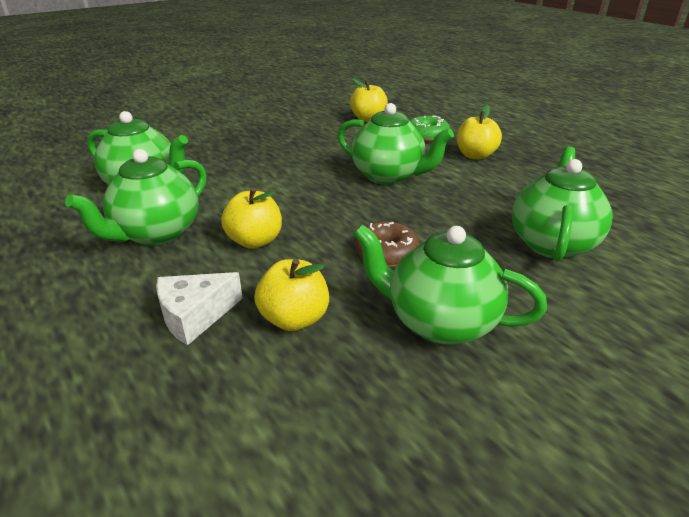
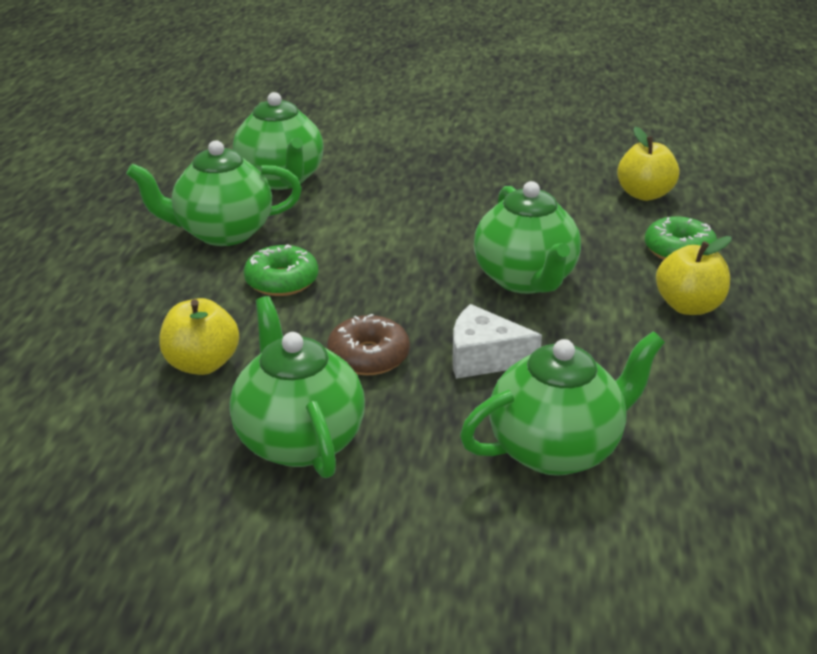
camera: 45 degrees right, 0 degrees up
white cheese [156,272,243,345] -> white cheese moved to [453,304,542,379]
yellow apple [221,188,282,249] -> green donut [244,244,318,296]

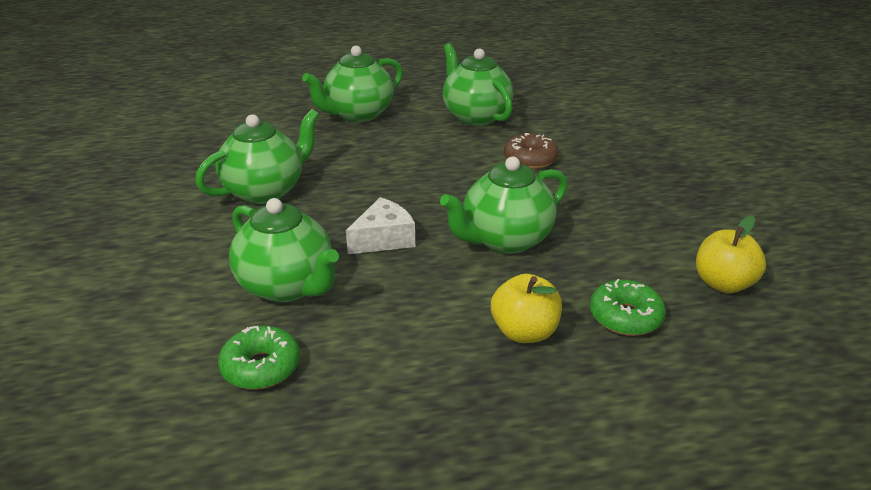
camera: 70 degrees right, 0 degrees up
yellow apple [159,298,239,375] -> none
green teapot [233,92,324,190] -> green teapot moved to [302,46,403,122]
green donut [244,244,318,296] -> green donut moved to [218,326,300,390]
brown donut [327,314,410,375] -> brown donut moved to [504,133,559,169]
white cheese [453,304,542,379] -> white cheese turned 60 degrees clockwise [346,197,415,254]

